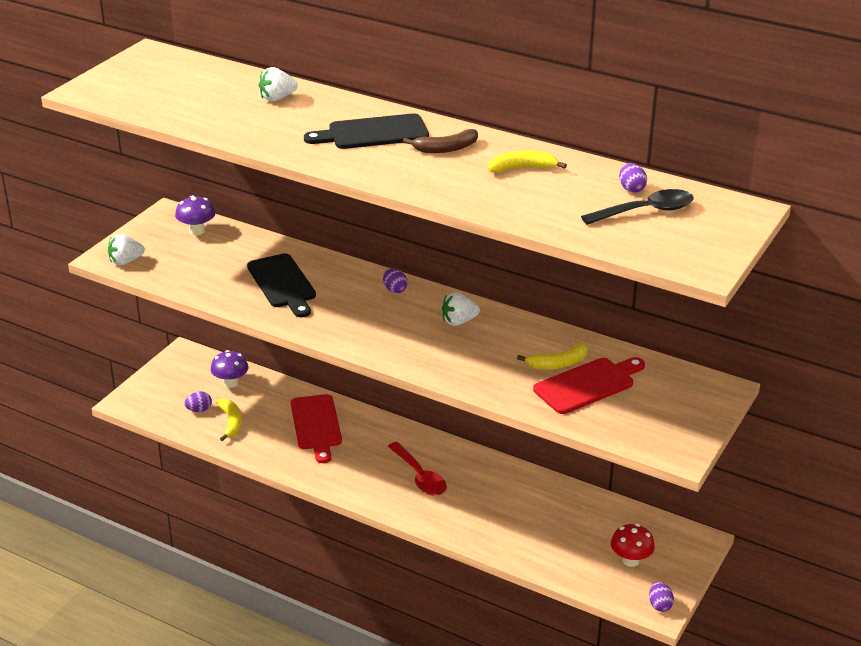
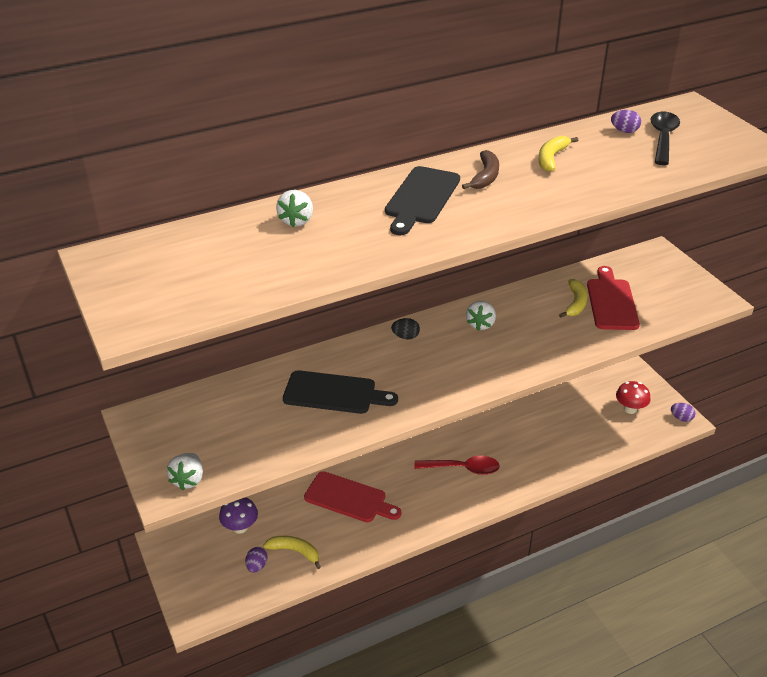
camera: 55 degrees left, 5 degrees up
purple mushroom [175,195,216,235] -> none
purple egg [383,268,408,293] -> black egg [391,318,420,339]

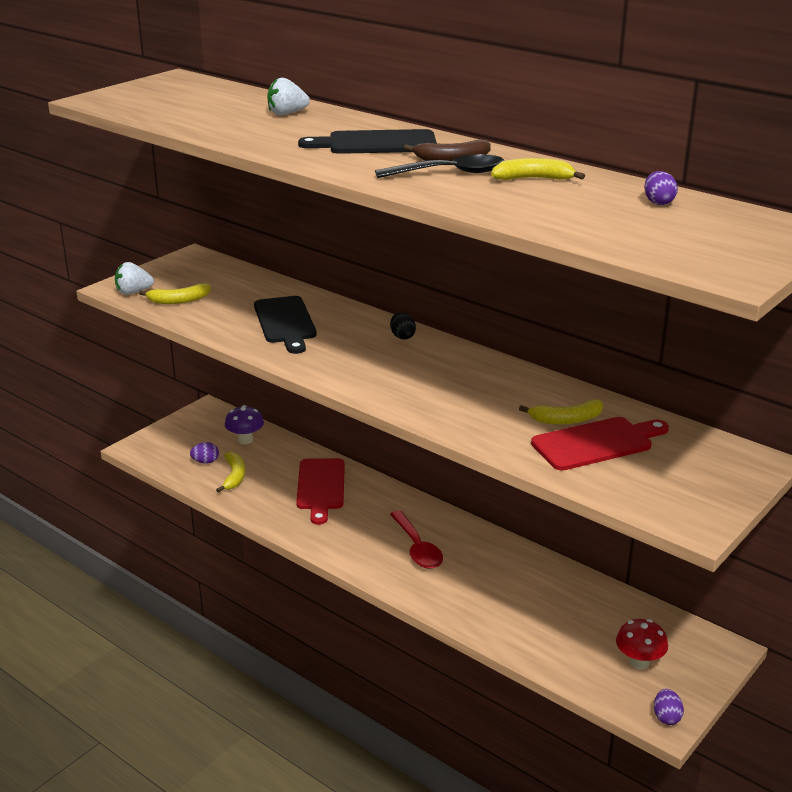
camera: 65 degrees right, 10 degrees down
white strawberry [466,301,496,331] -> none
black spoon [650,112,680,165] -> black spoon moved to [375,154,504,178]
none -> yellow banana [139,283,211,304]

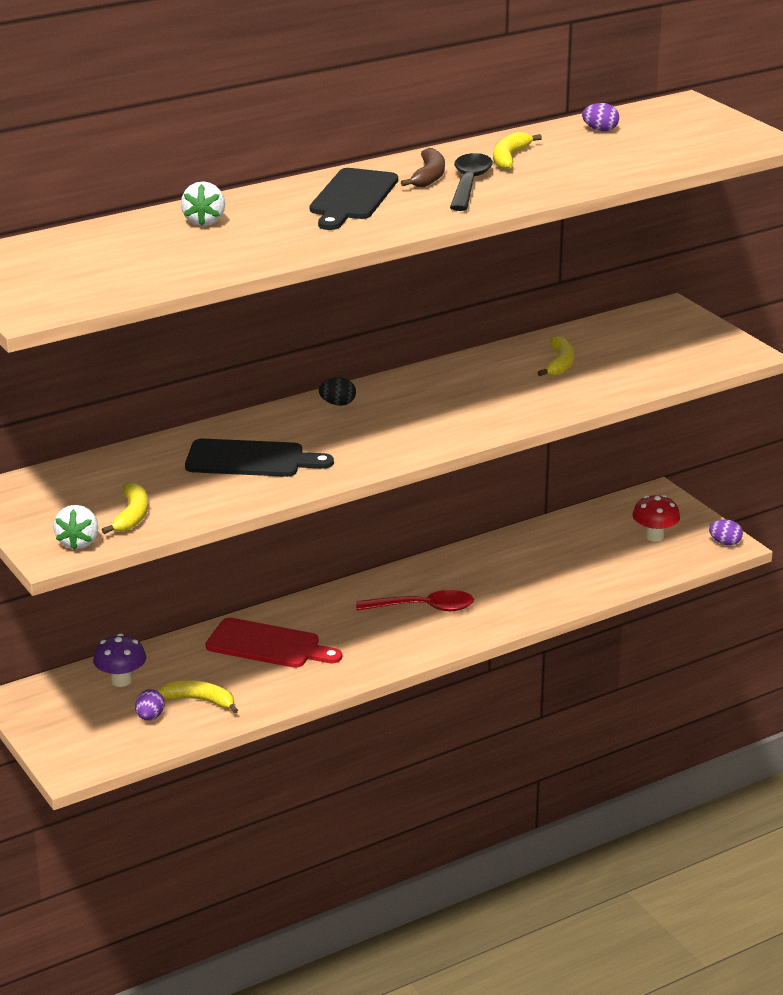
camera: 70 degrees left, 0 degrees up
red cutting board [531,417,669,471] -> none

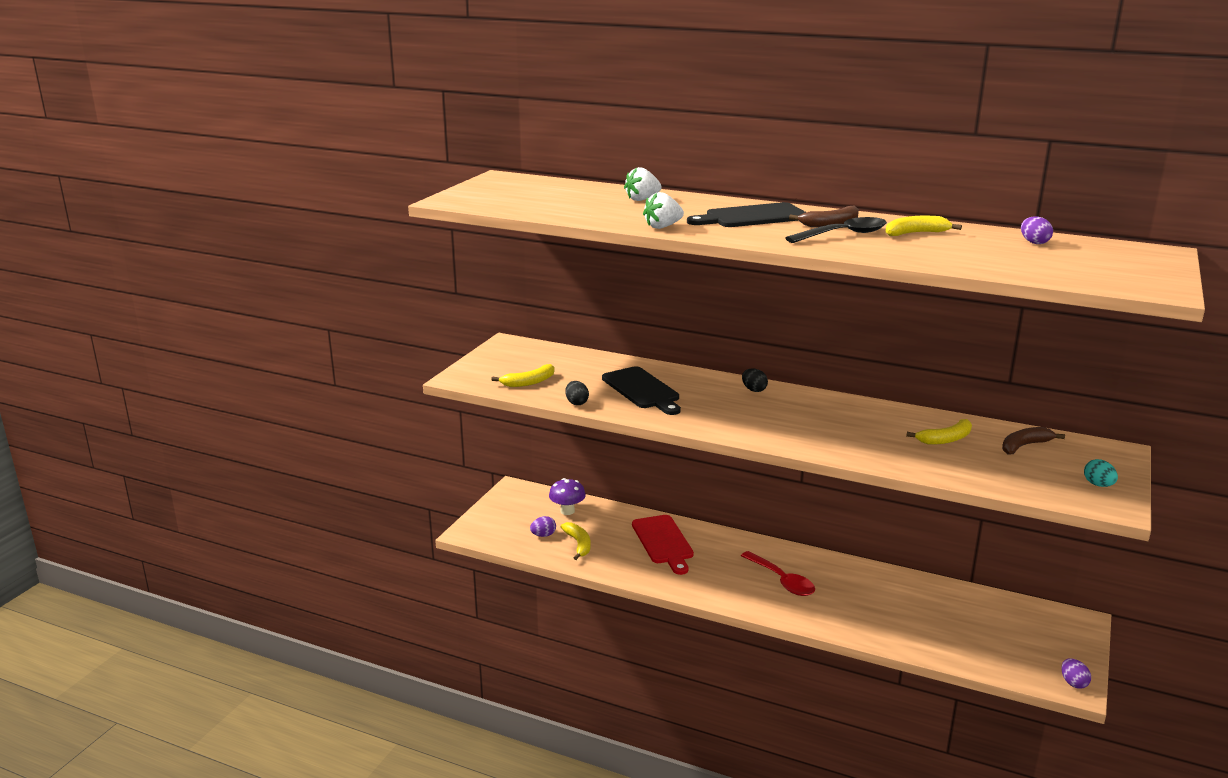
camera: 55 degrees right, 5 degrees down
white strawberry [53,505,99,550] -> white strawberry moved to [643,192,684,229]
red mushroom [632,495,680,541] -> none
none -> black egg [565,381,589,405]
none -> brown banana [1002,427,1065,455]
none -> turquoise egg [1084,459,1118,487]

